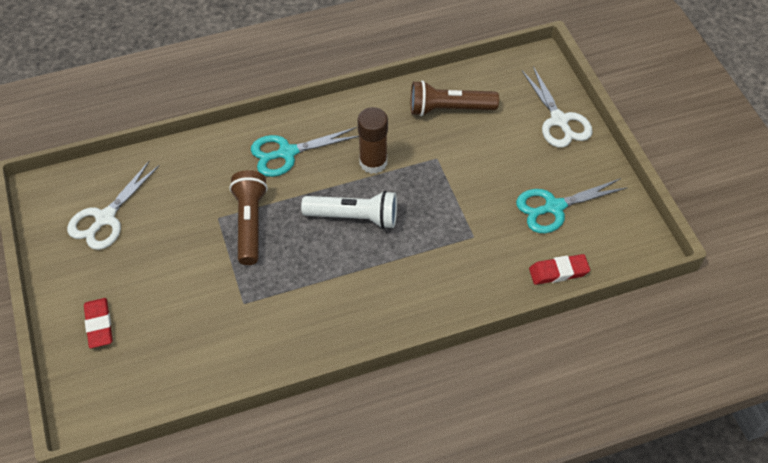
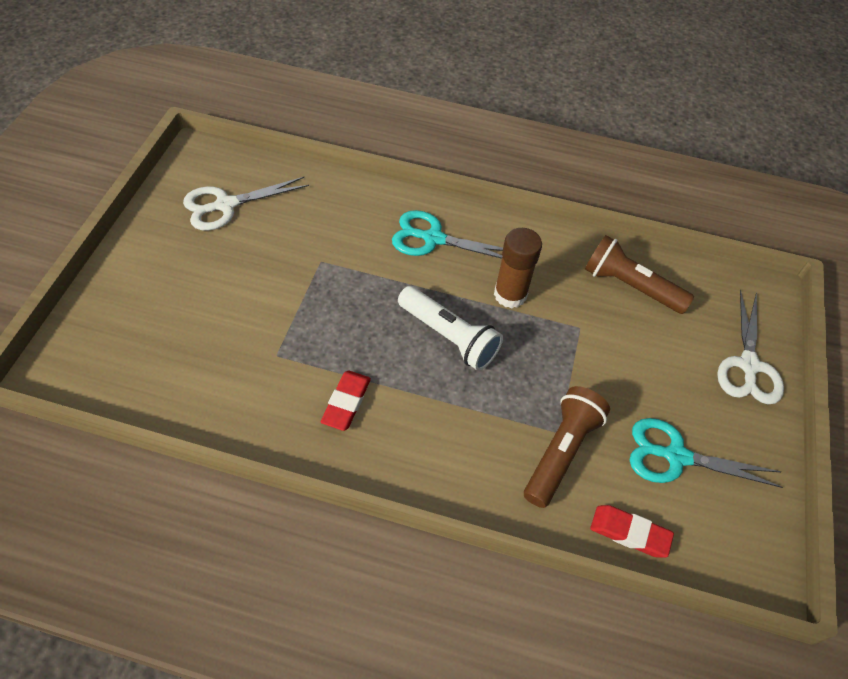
camera: 30 degrees right, 0 degrees up
red eraser [84,298,113,348] -> red eraser moved to [321,371,371,431]
brown flashlight [229,170,268,265] -> brown flashlight moved to [524,386,610,508]

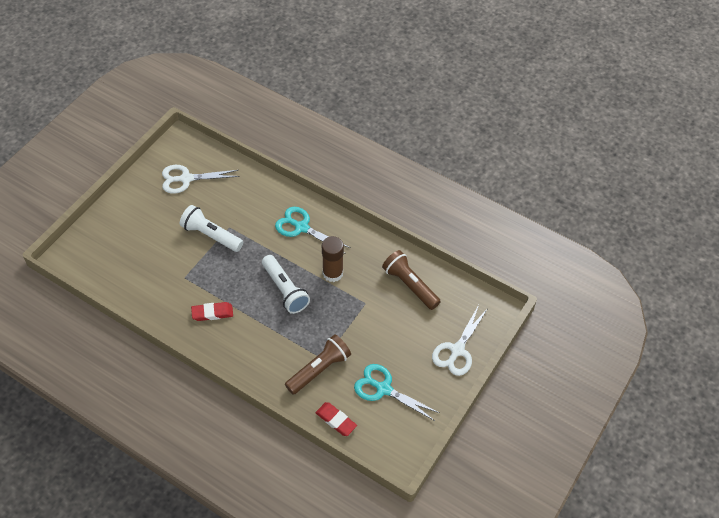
camera: 20 degrees right, 0 degrees up
red eraser [321,371,371,431] -> red eraser turned 45 degrees clockwise [191,302,233,321]
none -> white flashlight [180,205,243,252]

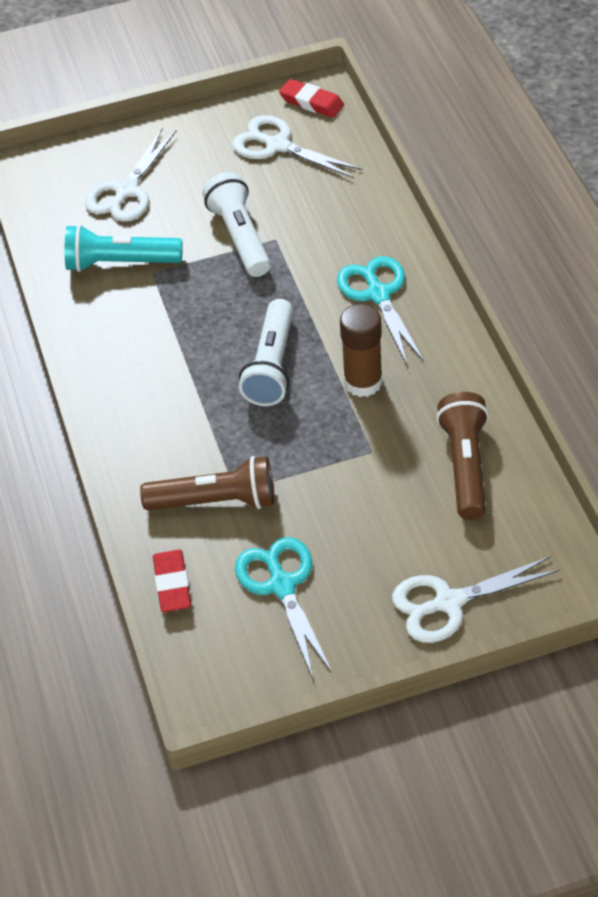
camera: 45 degrees right, 5 degrees down
red eraser [191,302,233,321] -> red eraser moved to [279,79,344,118]
none -> turquoise flashlight [65,224,182,272]
none -> white scissors [85,128,176,222]

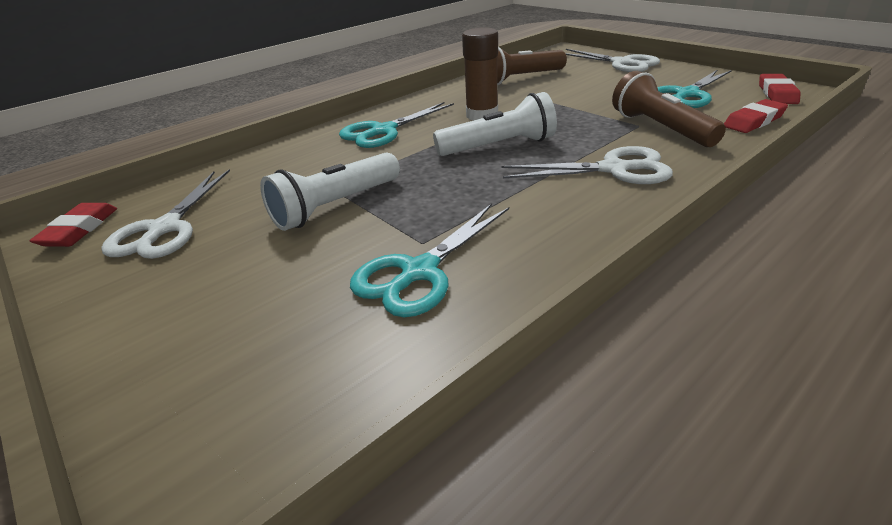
camera: 115 degrees left, 15 degrees down
turquoise flashlight [65,224,182,272] -> turquoise scissors [350,203,509,317]
white scissors [85,128,176,222] -> white scissors moved to [501,146,673,184]
none -> red eraser [759,74,801,104]

